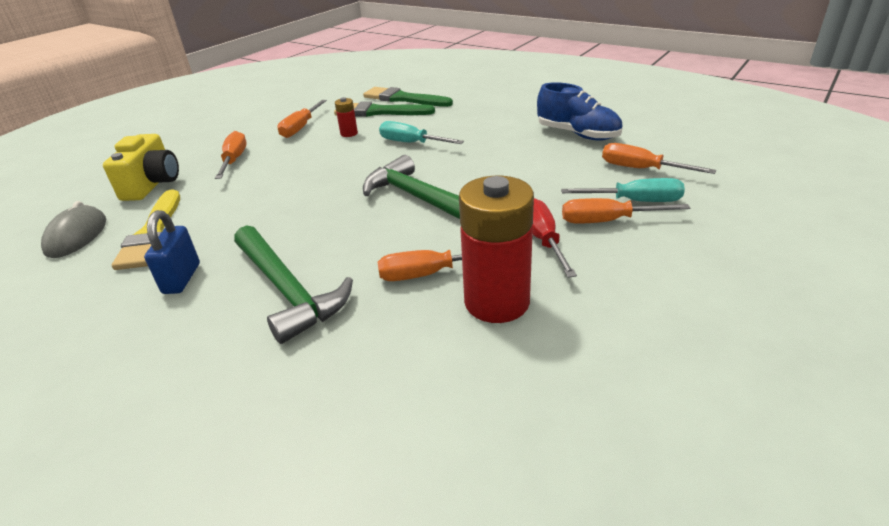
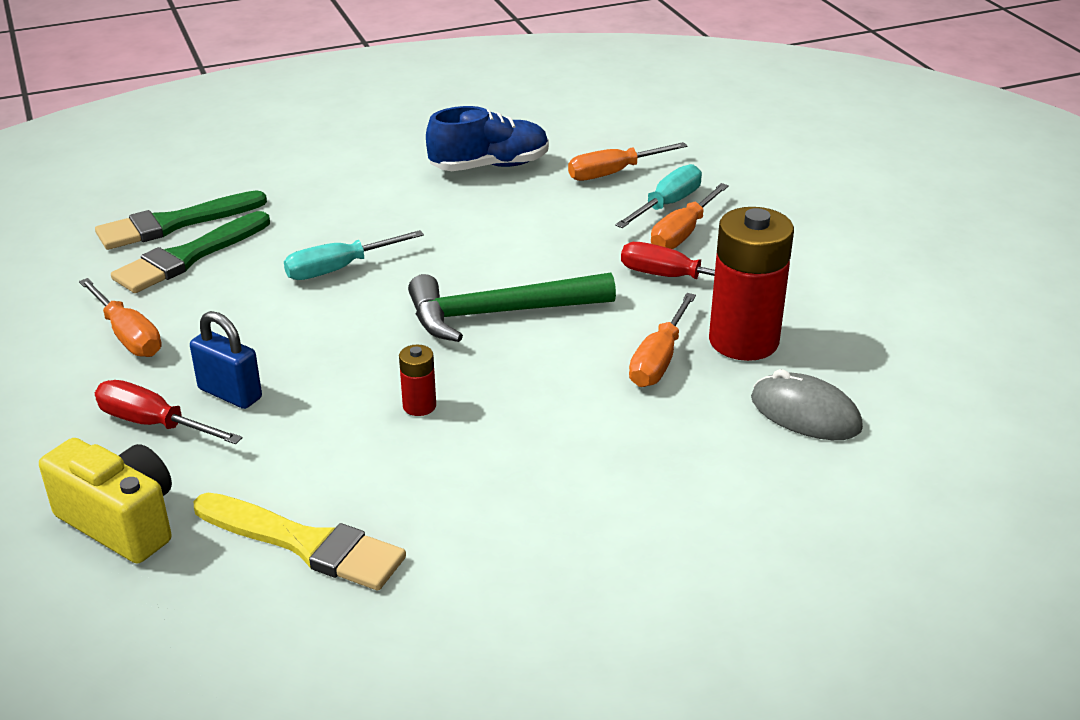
camera: 60 degrees left, 0 degrees up
grey mouse [41,201,106,258] -> grey mouse moved to [751,369,863,440]
blue padlock [144,210,200,294] -> blue padlock moved to [190,311,262,409]
orange screwdriver [215,131,247,179] -> red screwdriver [95,380,242,444]
green hammer [234,225,353,344] -> none
red battery [335,97,358,137] -> red battery moved to [399,345,436,416]

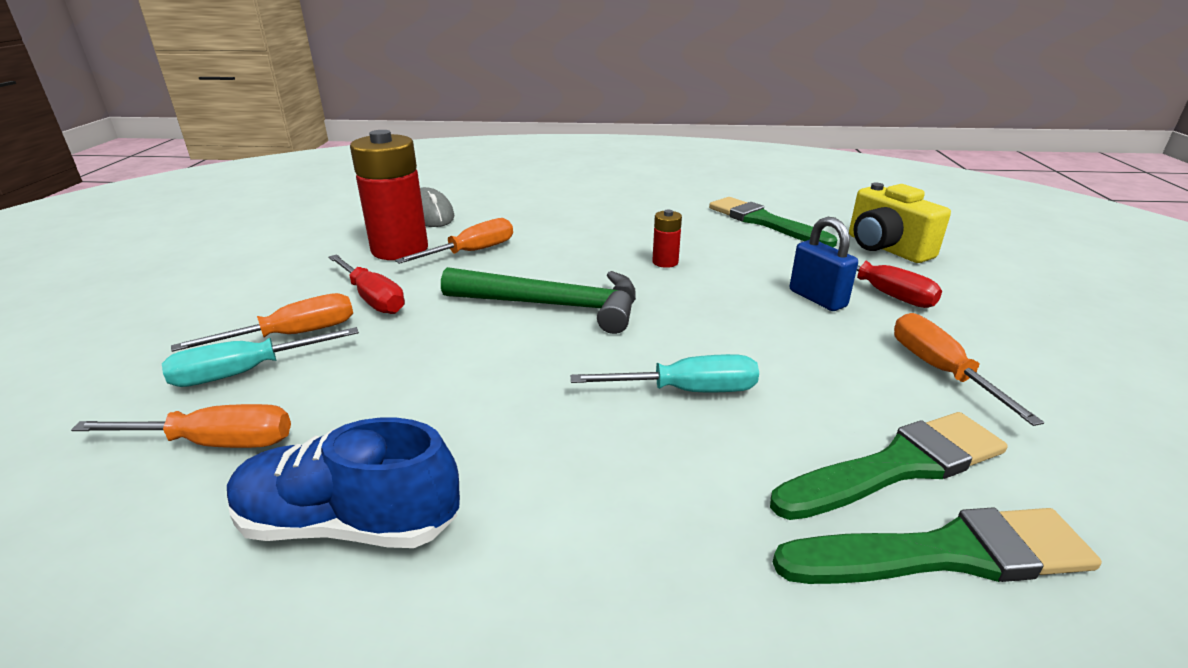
camera: 155 degrees left, 5 degrees down
yellow brush [194,493,406,591] -> green brush [709,197,837,247]

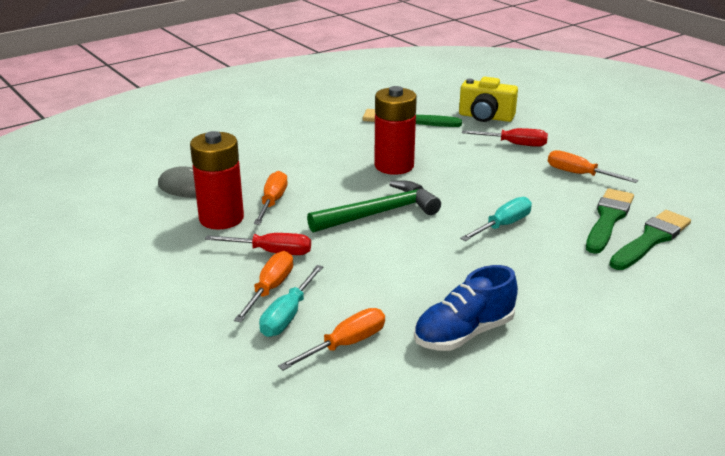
camera: 40 degrees left, 0 degrees up
red battery [652,210,682,268] -> red battery [374,86,417,175], size x2.23
blue padlock [790,217,858,311] -> none

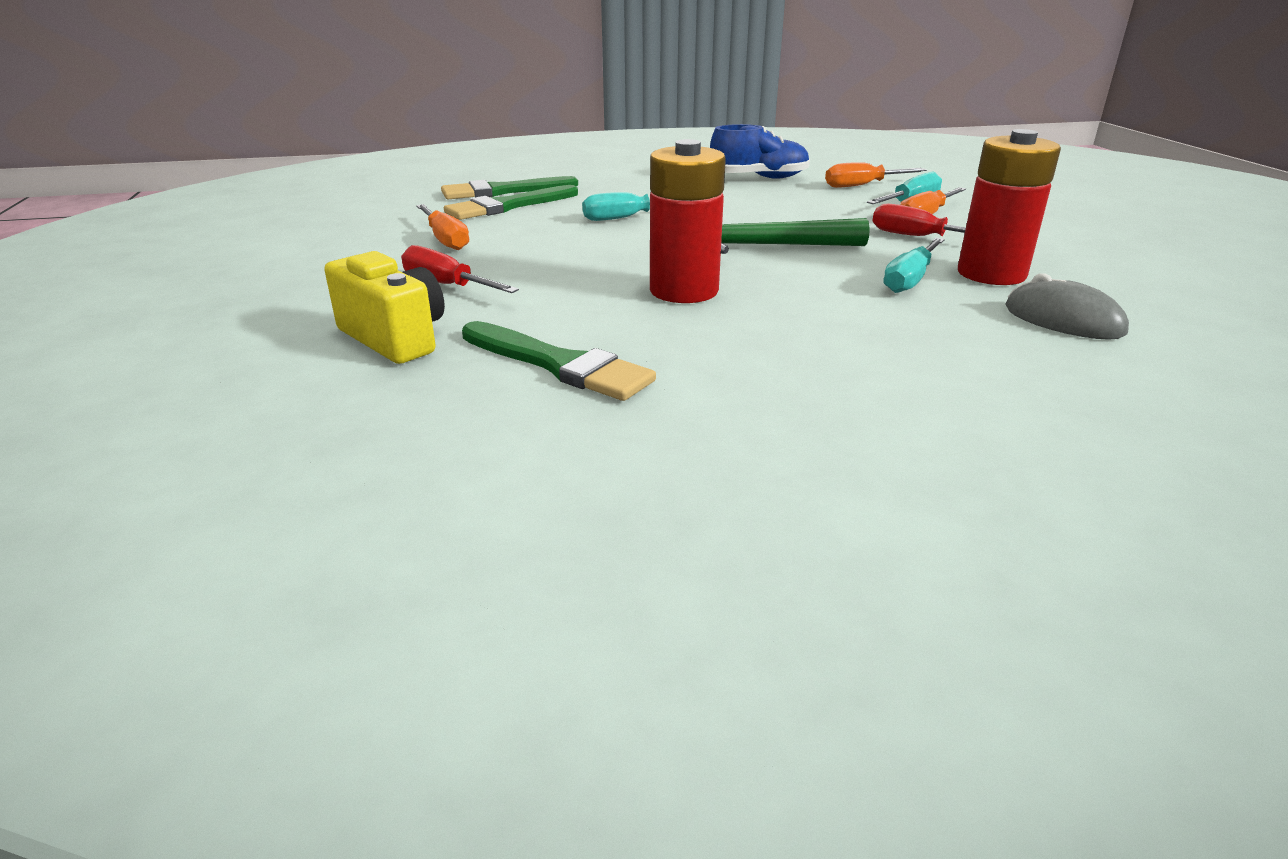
camera: 155 degrees left, 0 degrees up
orange screwdriver [254,171,288,225] -> turquoise screwdriver [883,238,945,293]

